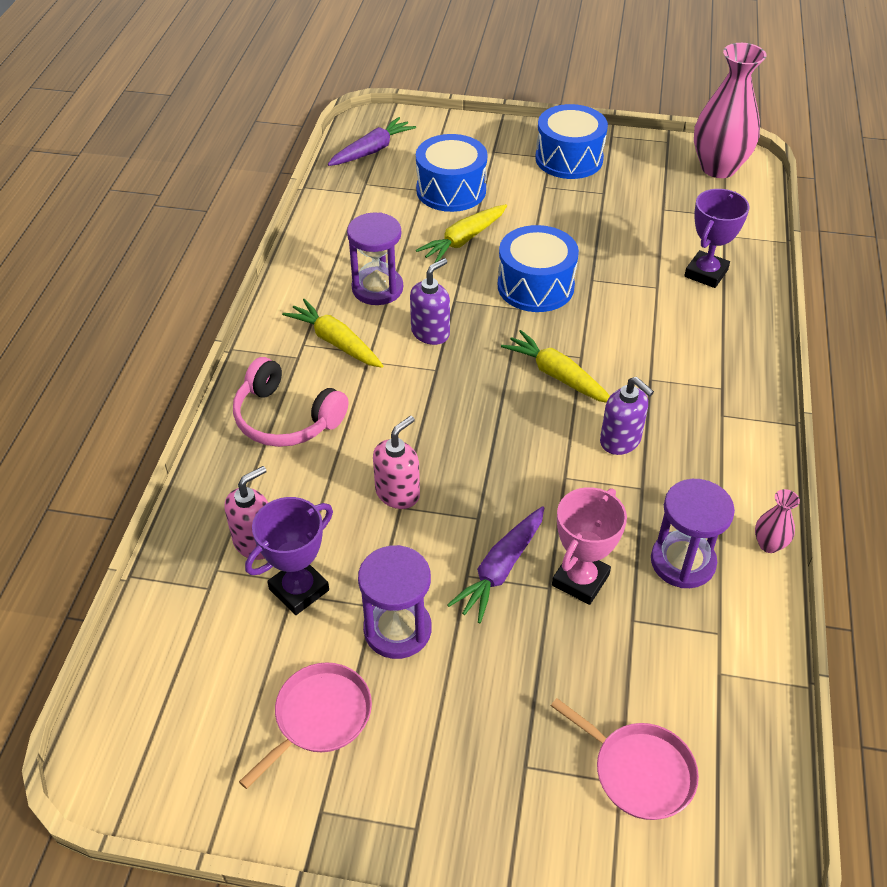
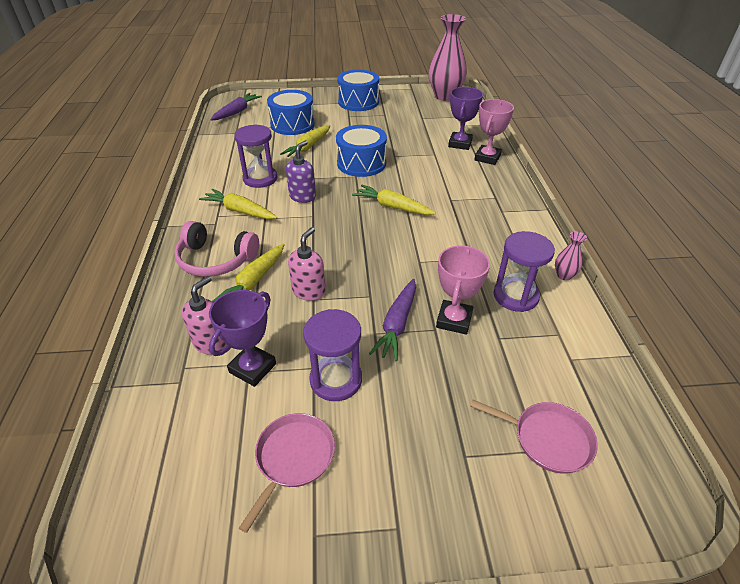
camera: 15 degrees left, 5 degrees down
purple soap dispenser [600,377,654,455] -> none
none -> yellow carrot [212,243,285,302]
none -> pink trophy [474,99,514,165]

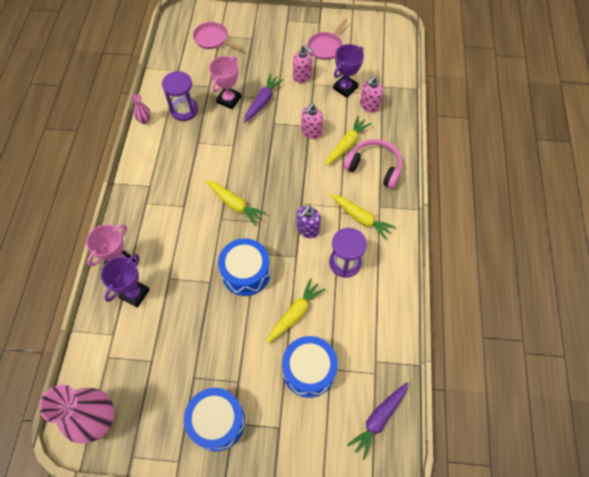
camera: 170 degrees left, 20 degrees up
purple hourglass [303,309,362,401] -> pink soap dispenser [293,45,313,83]

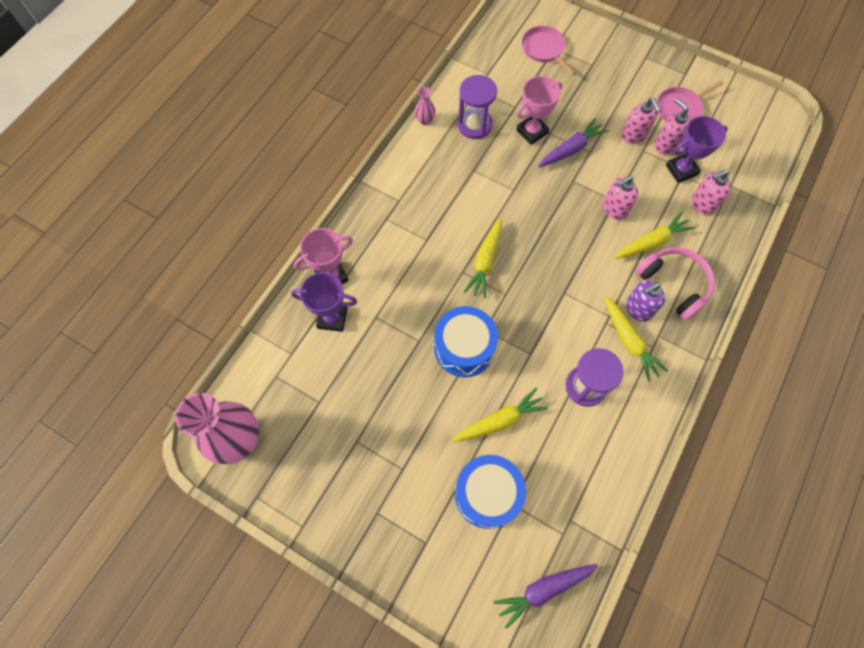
camera: 25 degrees right, 5 degrees up
purple trophy [101,254,150,308] -> purple trophy turned 45 degrees clockwise [291,272,357,332]
blue drum [184,388,245,452] -> none
yellow carrot [206,180,266,226] -> yellow carrot turned 45 degrees clockwise [464,218,502,298]
purple soap dispenser [297,205,321,238] -> purple soap dispenser moved to [626,280,665,322]
none -> pink soap dispenser [654,98,691,154]

